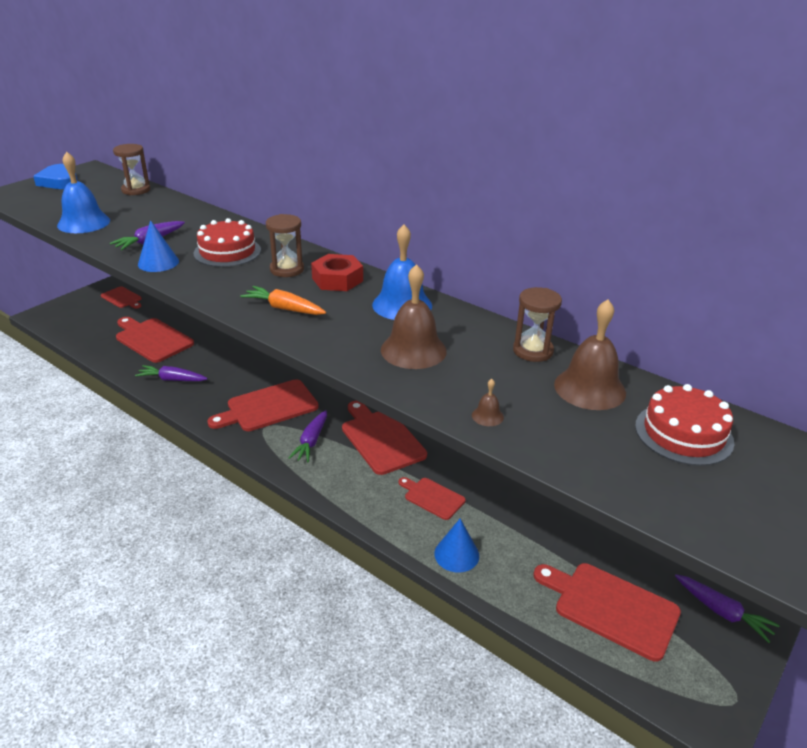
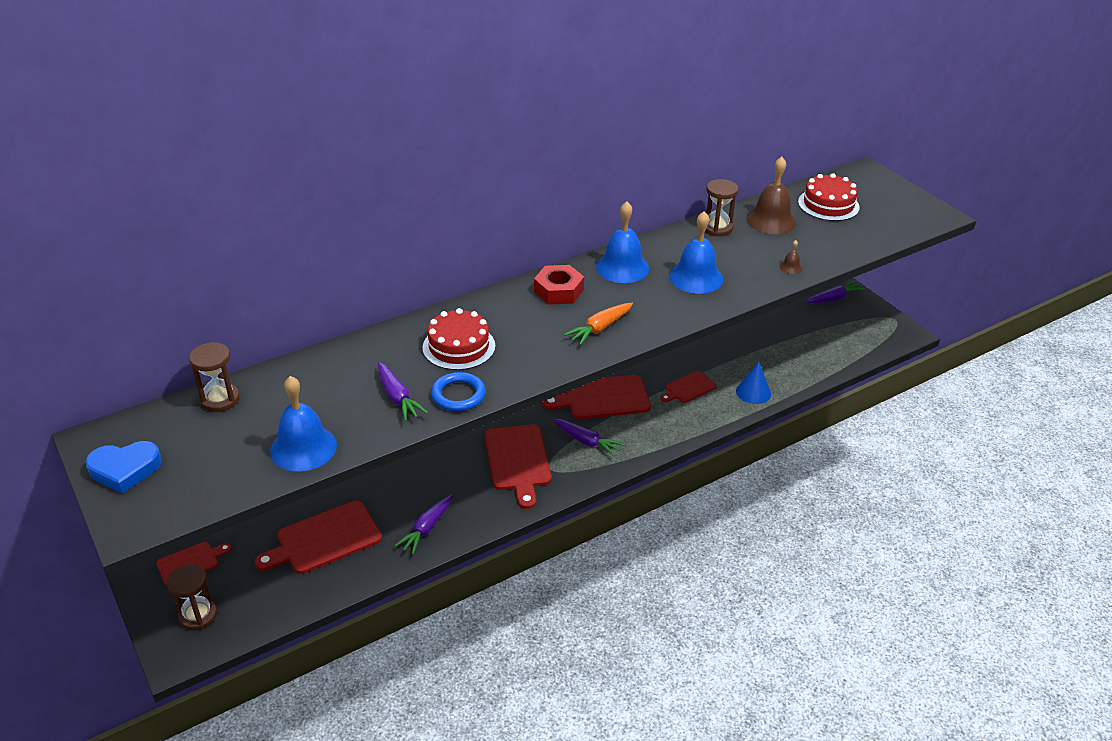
camera: 70 degrees left, 5 degrees up
blue cone [138,220,179,272] -> blue ring [431,372,486,412]
brown hourglass [266,214,304,277] -> brown hourglass moved to [167,564,217,630]
brown bell [381,264,447,369] -> blue bell [669,211,723,294]
red cutting board [533,563,681,662] -> none

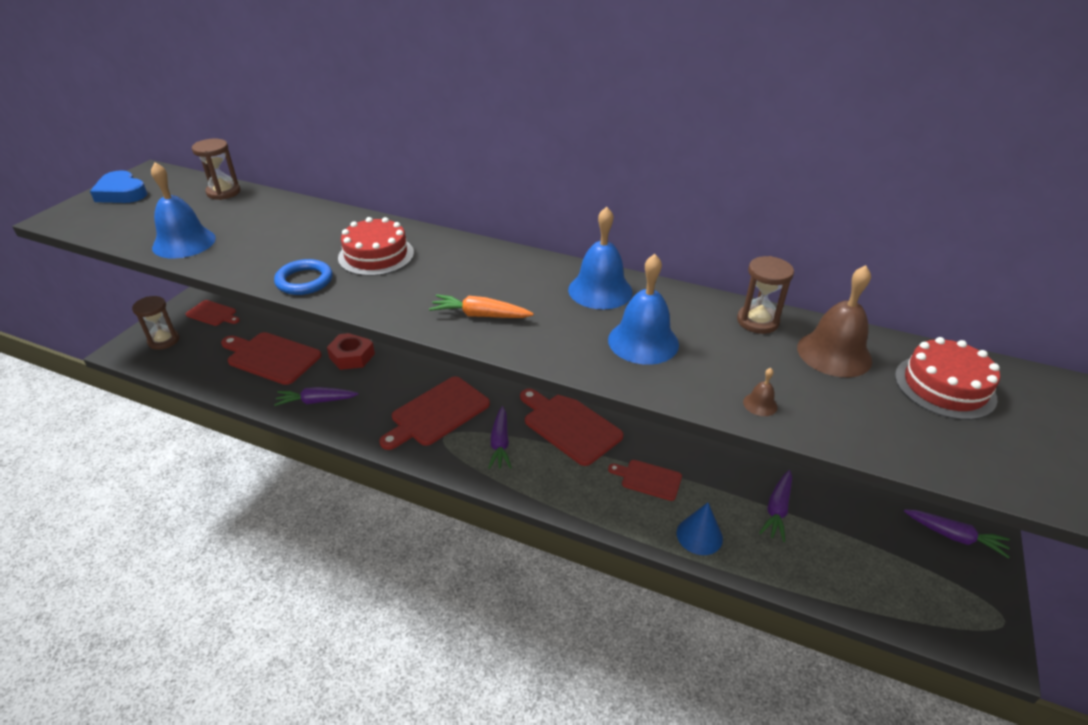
camera: 55 degrees right, 0 degrees up
purple carrot [378,362,428,422] -> purple carrot moved to [759,470,792,542]
red nut [534,265,584,305] -> red nut moved to [327,333,375,370]

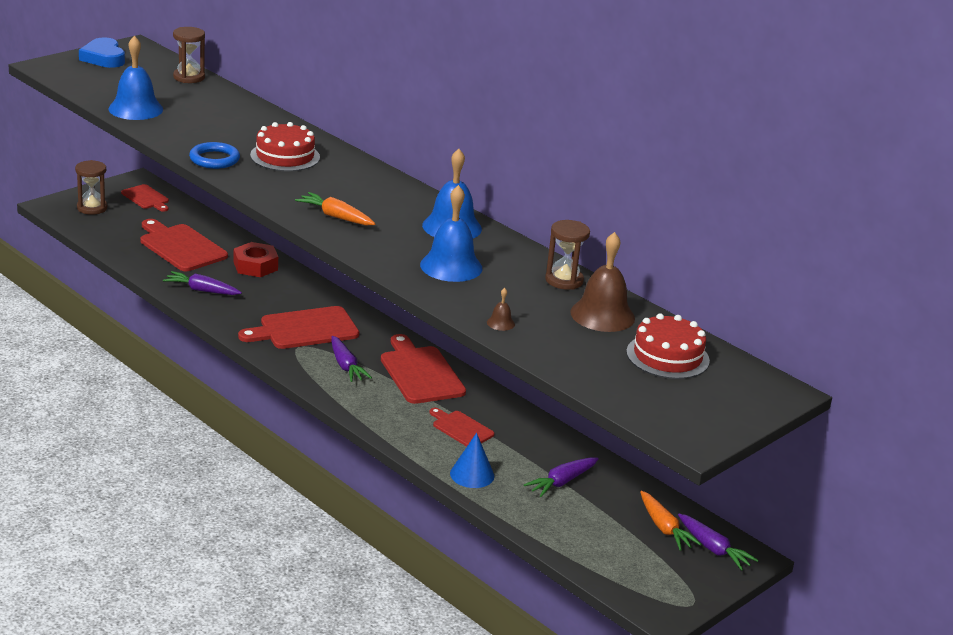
camera: 20 degrees right, 10 degrees down
purple carrot [488,406,512,469] -> purple carrot turned 45 degrees counterclockwise [331,336,372,382]
none -> orange carrot [640,491,702,551]

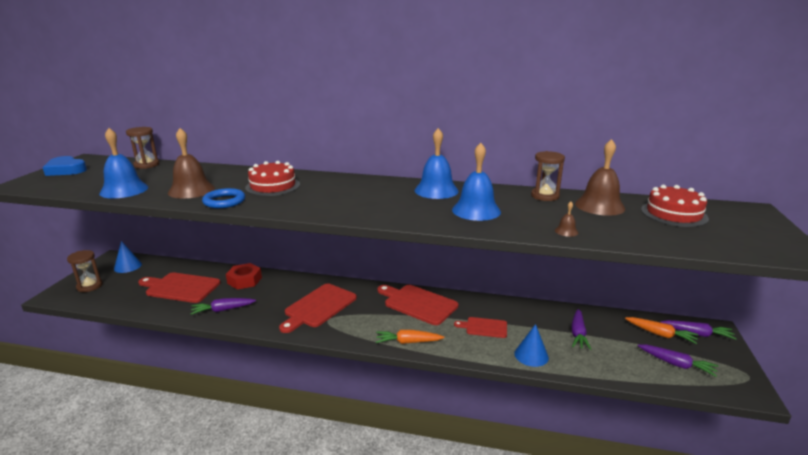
camera: 30 degrees left, 5 degrees down
red cutting board [121,184,169,212] -> blue cone [114,241,142,273]
orange carrot [295,192,376,225] -> orange carrot moved to [376,330,444,344]
purple carrot [331,336,372,382] -> purple carrot moved to [638,344,718,377]
none -> brown bell [168,128,215,199]

